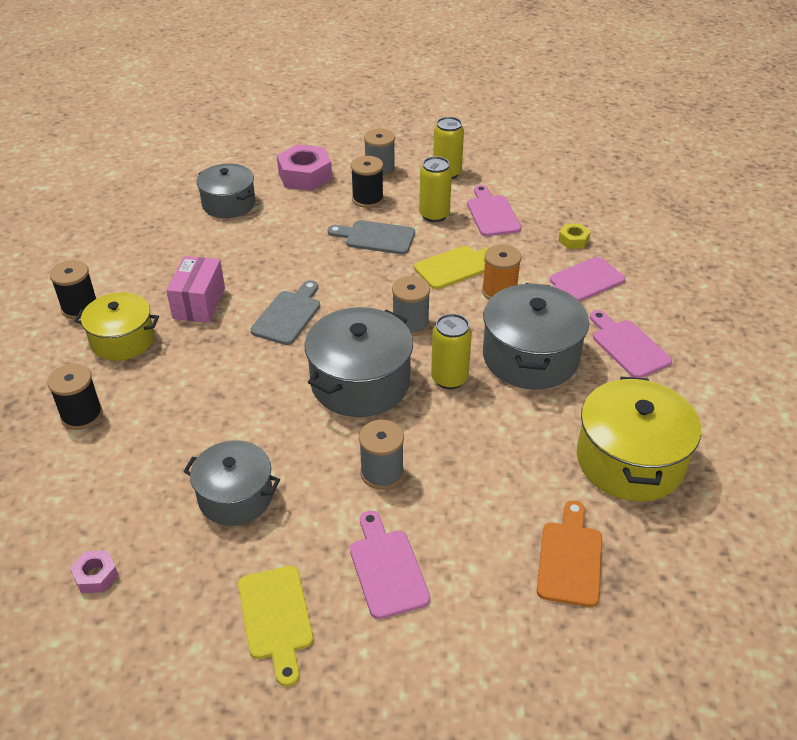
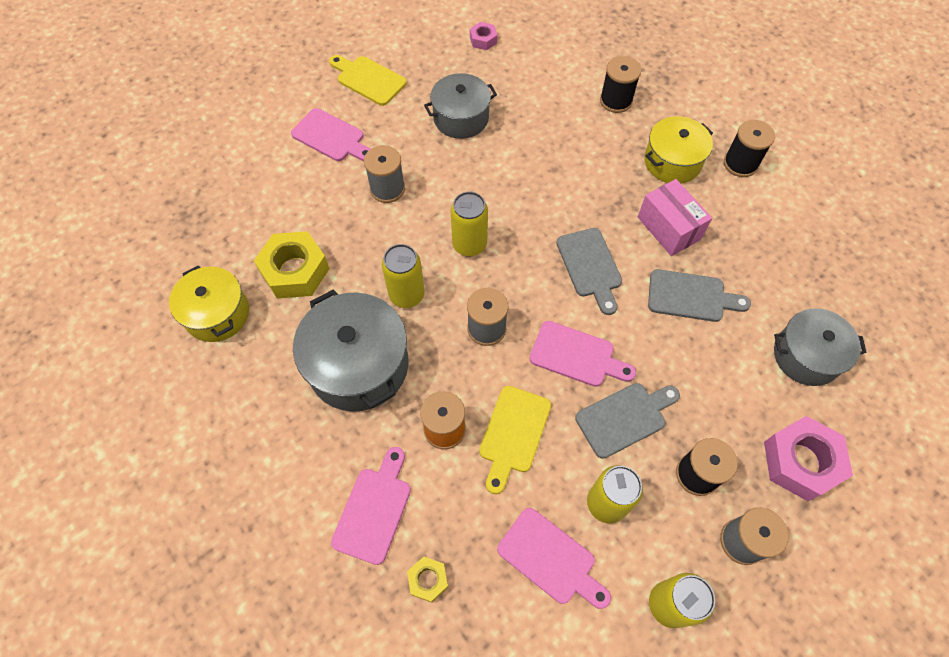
camera: 140 degrees right, 20 degrees up
grey pot [305,307,413,417] -> yellow can [451,191,488,257]
orange cutting board [537,500,602,607] -> none
yellow pot [577,377,701,501] -> yellow pot [169,266,249,342], size x0.67
pink cutting board [590,310,672,378] -> pink cutting board moved to [529,321,636,387]
none -> yellow nut [254,231,330,298]
none -> grey cutting board [648,269,751,322]

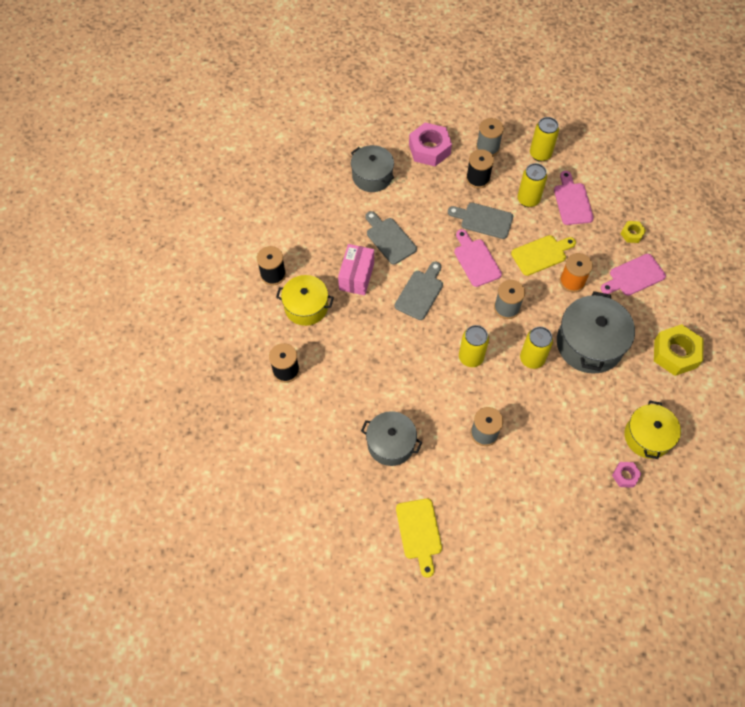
camera: 135 degrees left, 0 degrees up
yellow nut [254,231,330,298] -> yellow nut moved to [654,324,703,376]
pink cutting board [291,108,371,161] -> none
pink nut [470,22,497,50] -> pink nut moved to [612,462,641,488]

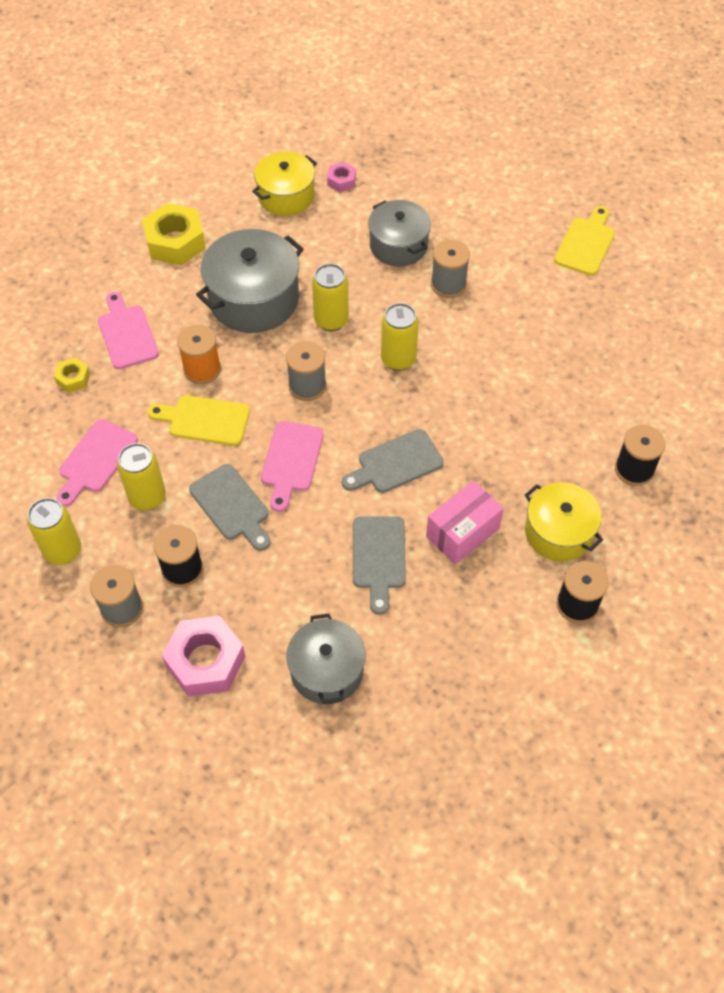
camera: 145 degrees left, 5 degrees down
grey pot [361,411,422,466] -> grey pot moved to [368,200,431,267]
pink cutting board [601,254,666,296] -> pink cutting board turned 120 degrees counterclockwise [98,292,159,369]

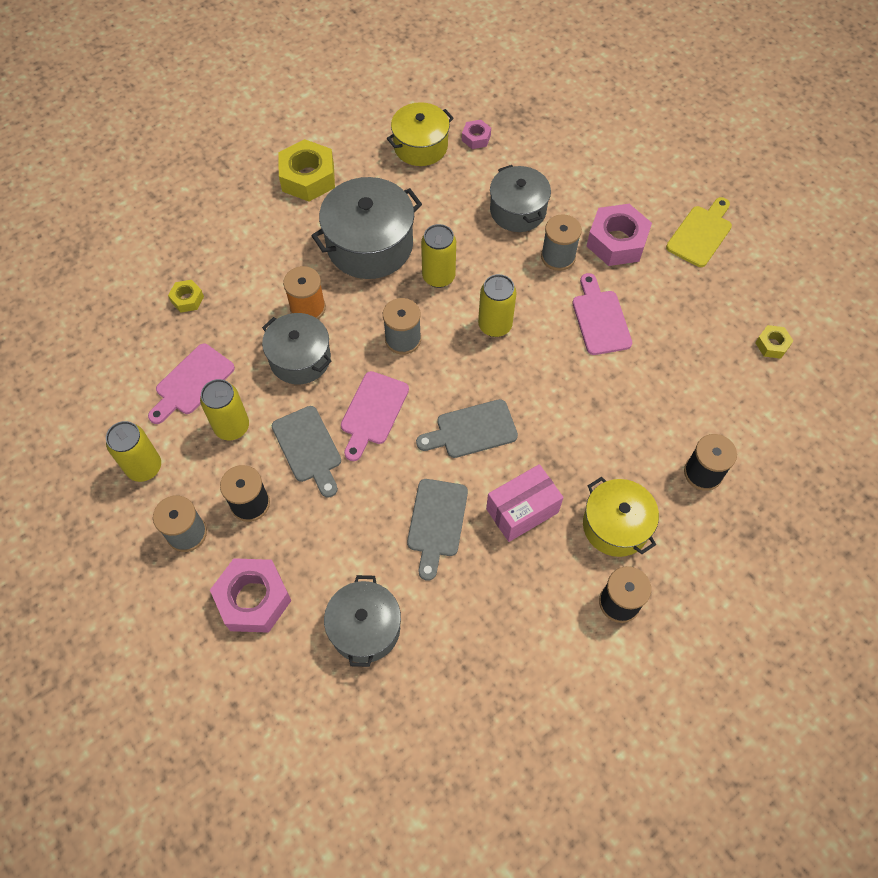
camera: 10 degrees right, 5 degrees up
pink cutting board [98,292,159,369] -> pink cutting board moved to [572,273,632,355]
yellow cutting board [148,395,250,446] -> grey pot [262,313,331,384]
none -> pink nut [587,204,652,266]
none -> yellow nut [755,325,793,359]

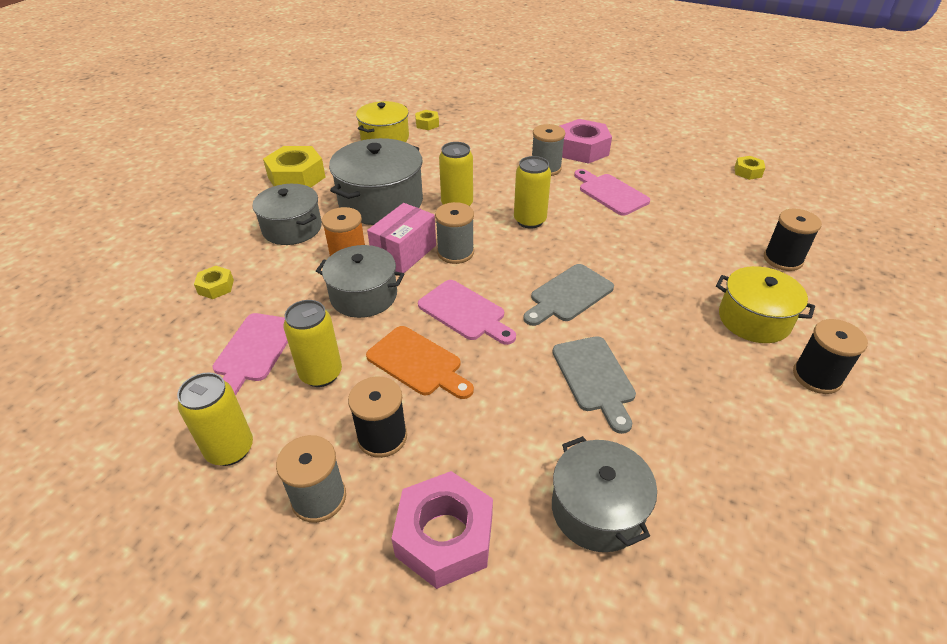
camera: 25 degrees left, 20 degrees down
grey cutting board [272,406,341,498] -> orange cutting board [366,326,474,399]
pink cutting board [341,371,409,461] -> pink cutting board turned 45 degrees counterclockwise [418,280,516,345]
pink nut [462,120,491,149] -> yellow nut [415,110,439,130]
pink box [486,464,563,542] -> pink box moved to [367,203,436,273]
grey pot [490,165,551,232] -> grey pot moved to [252,184,322,245]
yellow cutting board [666,197,732,267] -> none

